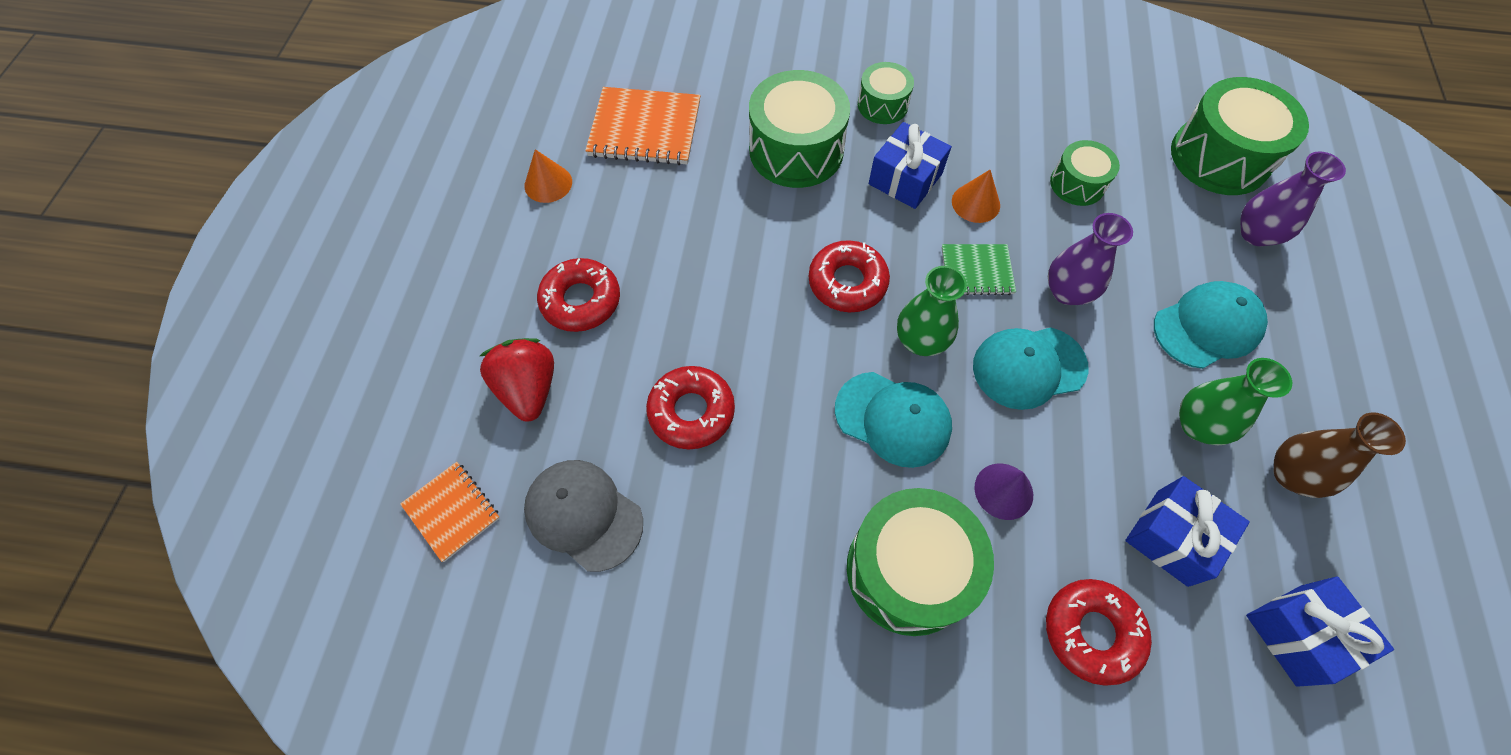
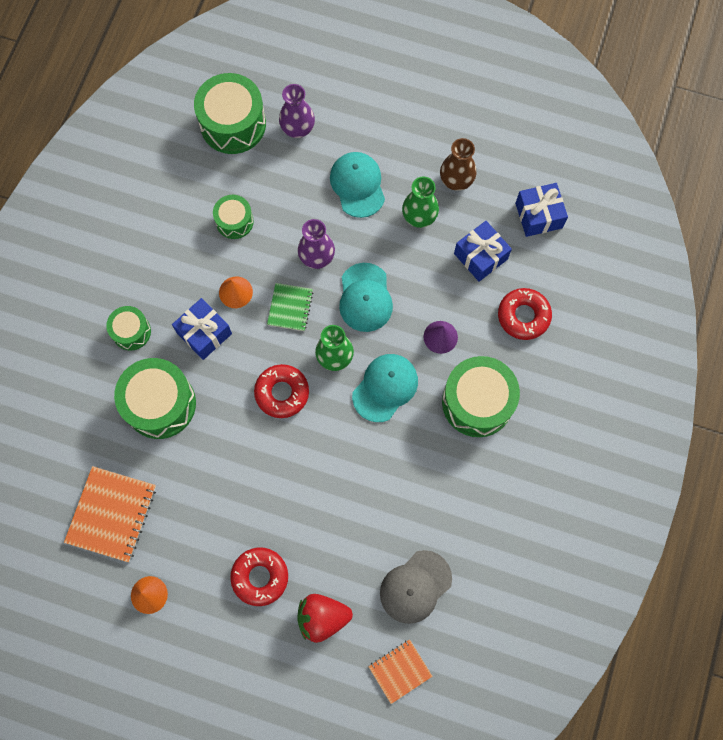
camera: 80 degrees left, 10 degrees up
red donut [646,366,735,449] -> none

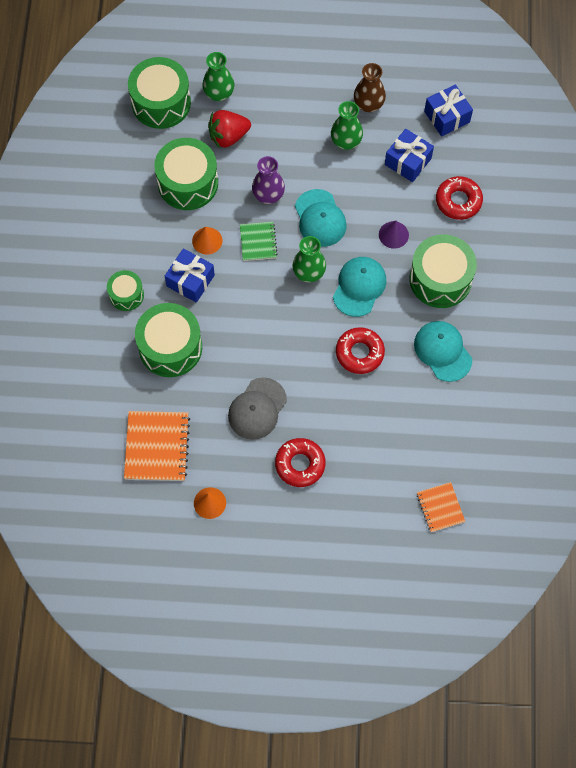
camera: 15 degrees left, 5 degrees down
green drum [213,195,254,239] -> green drum [154,138,218,210], size x1.80
red donut [254,364,309,418] -> red donut moved to [336,327,385,374]
purple vase [279,84,315,138] -> green vase [203,52,234,101]
red strawberry [297,594,353,643] -> red strawberry moved to [208,110,251,148]
turquoise cap [330,152,385,218] -> turquoise cap moved to [414,321,472,382]
orange notebook [369,640,433,704] -> orange notebook turned 60 degrees counterclockwise [417,482,465,532]
grey cap [380,550,452,624] -> grey cap moved to [228,377,287,440]

